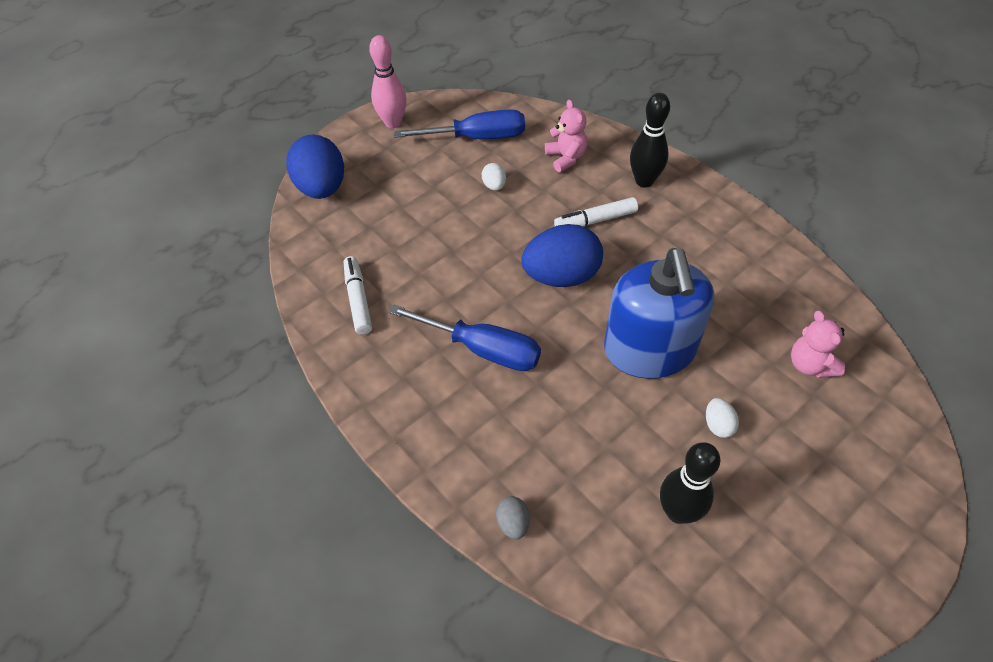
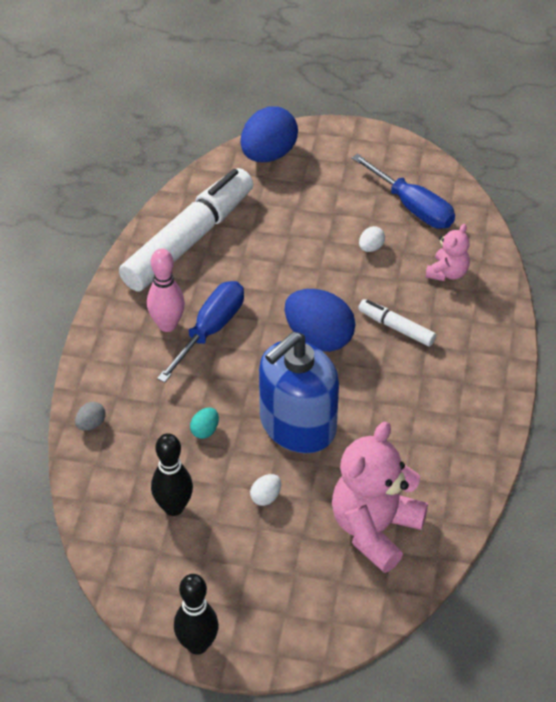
camera: 50 degrees right, 5 degrees down
white marker [344,256,372,335] -> white marker [119,168,253,291], size x2.22
pink bowling pin [369,35,407,128] -> pink bowling pin moved to [147,249,185,332]
blue screwdriver [389,304,541,371] -> blue screwdriver turned 135 degrees counterclockwise [157,281,244,383]
black bowling pin [630,93,670,187] -> black bowling pin moved to [174,574,219,655]
pink teddy bear [791,310,845,378] -> pink teddy bear [332,421,428,573], size x1.93
none -> turquoise egg [190,407,219,439]

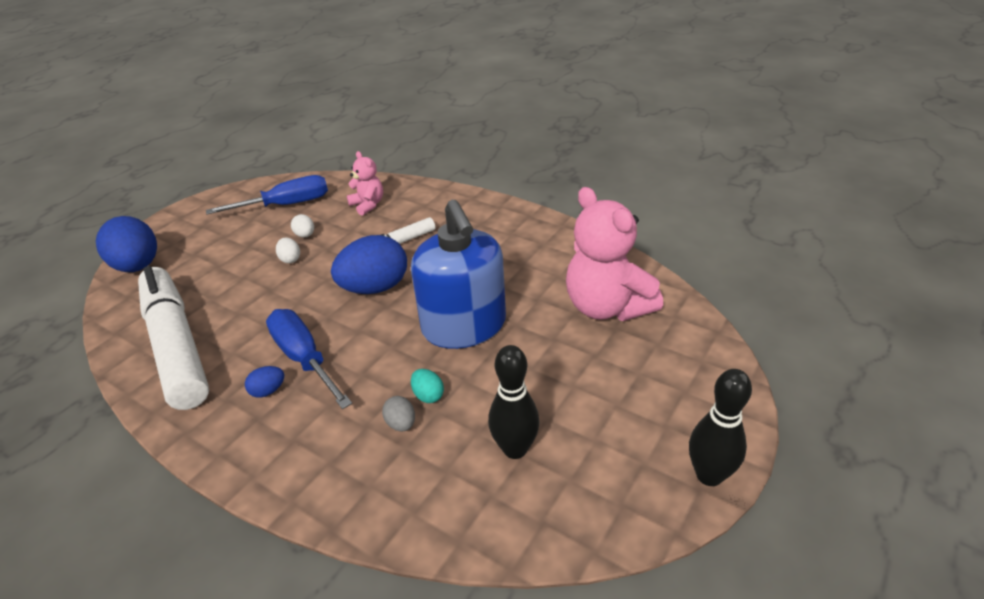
camera: 65 degrees left, 10 degrees down
grey egg [75,402,106,431] -> grey egg moved to [382,396,415,432]
pink bowling pin [147,249,185,332] -> blue egg [245,366,284,398]
white egg [250,474,281,506] -> white egg moved to [276,237,300,263]

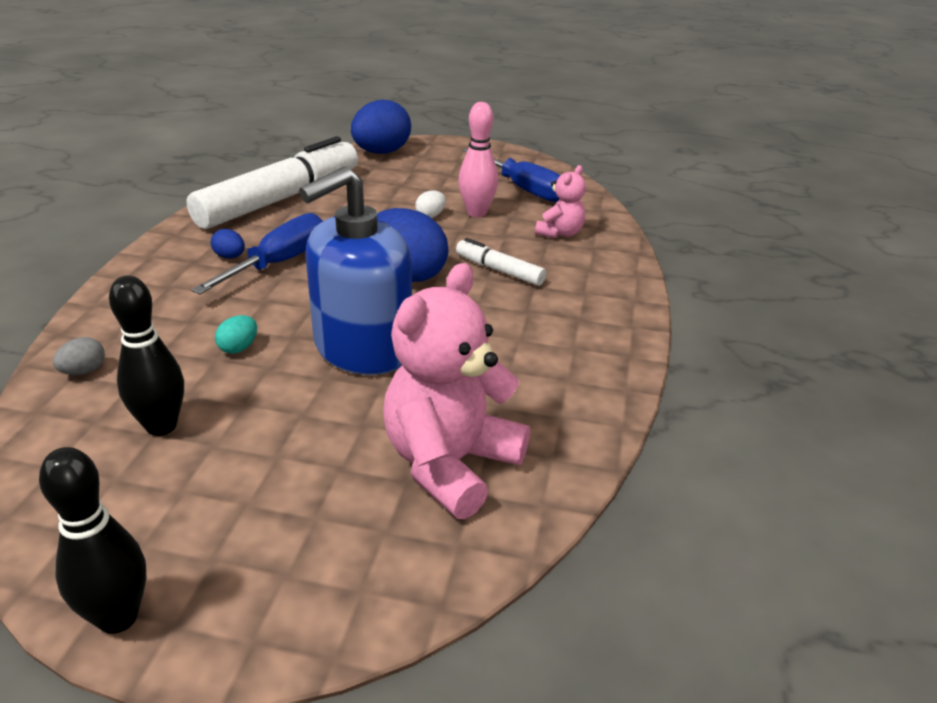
camera: 65 degrees right, 5 degrees down
white egg [291,214,314,237] -> pink bowling pin [458,102,498,217]
grey egg [382,396,415,432] -> grey egg moved to [53,337,105,375]

